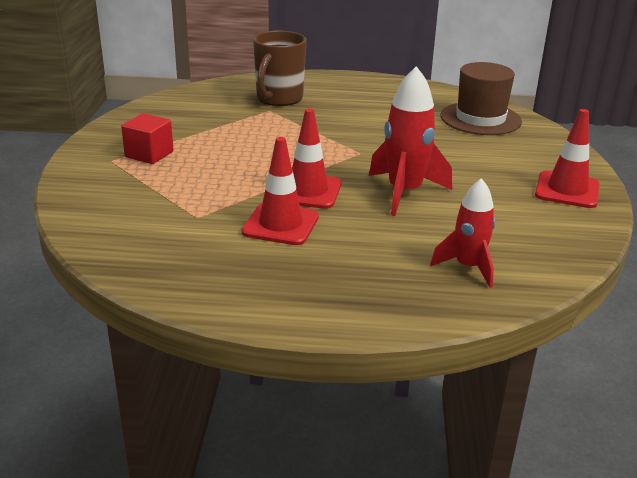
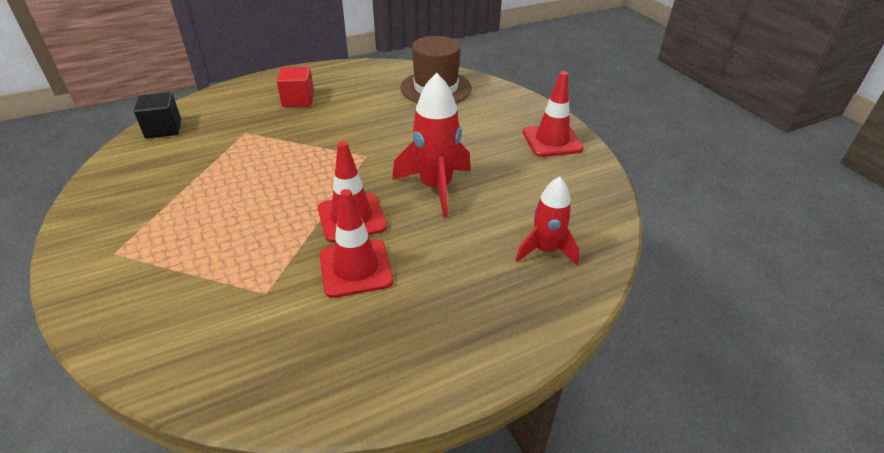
camera: 30 degrees left, 10 degrees up
red cube [121,113,173,164] -> red cube moved to [277,67,314,107]
brown mug [253,30,307,106] -> none
none -> black cube [134,92,181,139]

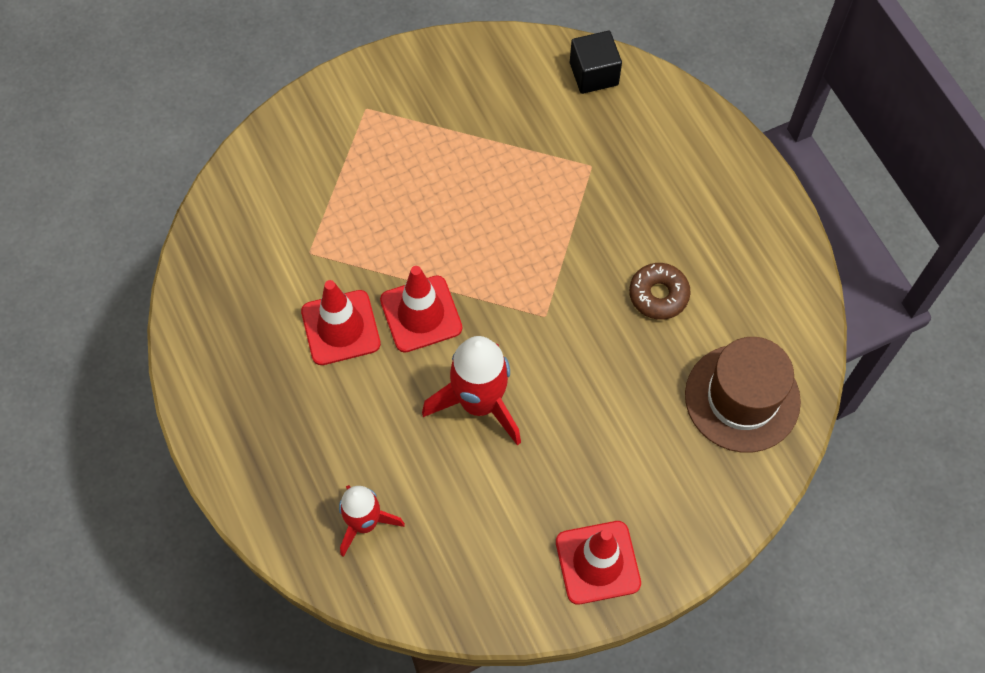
camera: 90 degrees right, 25 degrees up
red cube [277,67,314,107] -> none
none -> brown donut [629,263,691,320]

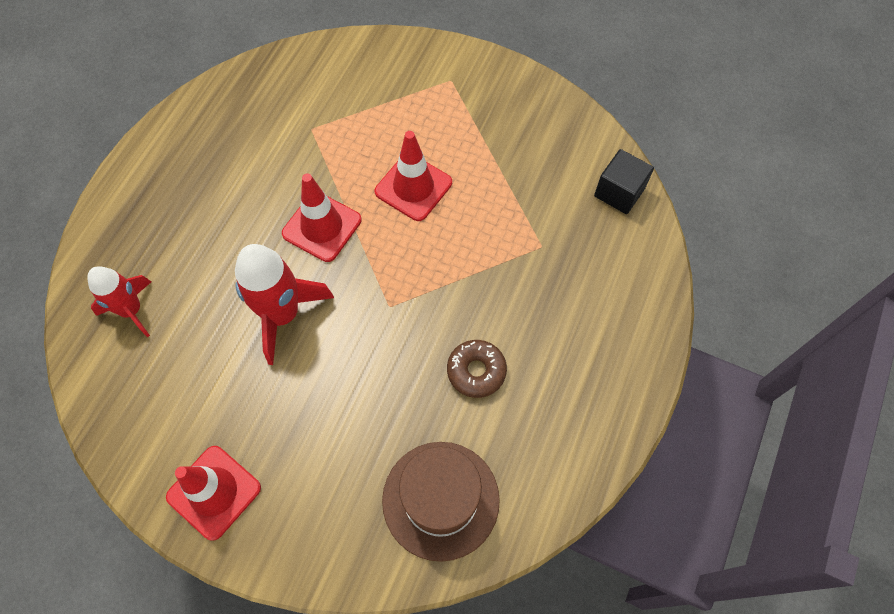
camera: 50 degrees right, 0 degrees up
red traffic cone [301,280,381,365] -> red traffic cone moved to [375,131,452,221]

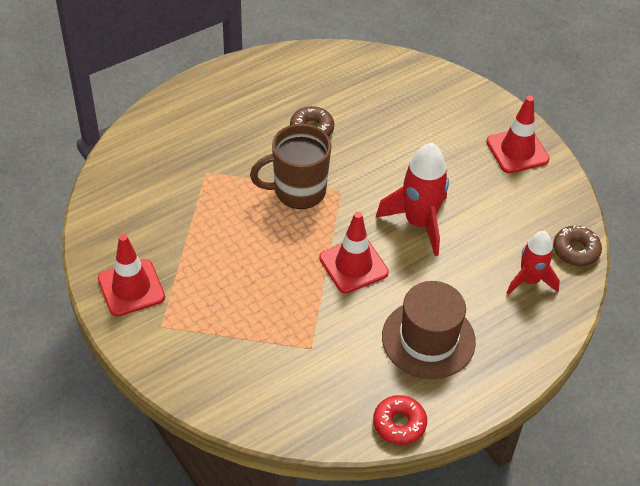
camera: 150 degrees left, 15 degrees down
red traffic cone [375,131,452,221] -> red traffic cone moved to [98,234,165,316]
brown hat [382,442,500,562] -> brown hat moved to [382,281,476,379]
black cube [594,149,654,214] -> none
none -> brown mug [250,124,332,209]
none -> red donut [373,395,427,445]
none -> brown donut [553,225,602,267]

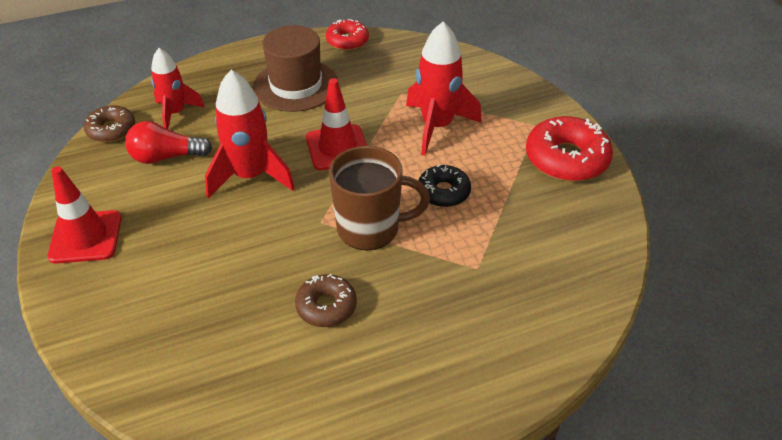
camera: 165 degrees left, 5 degrees down
red traffic cone [98,234,165,316] -> red donut [526,116,613,182]
none -> red light bulb [125,121,212,164]
none -> red rocket [406,21,482,156]
none -> black donut [418,164,471,207]

